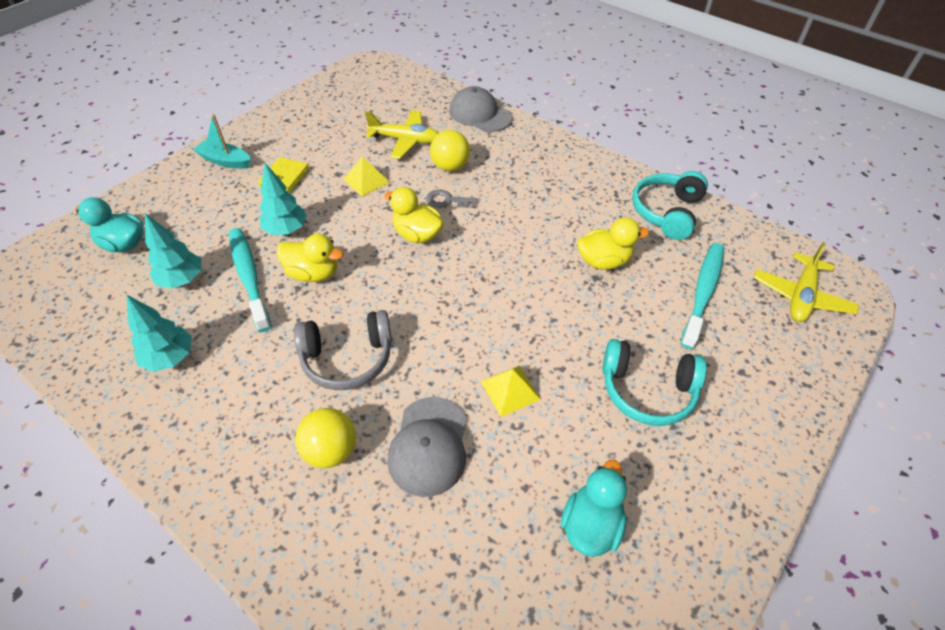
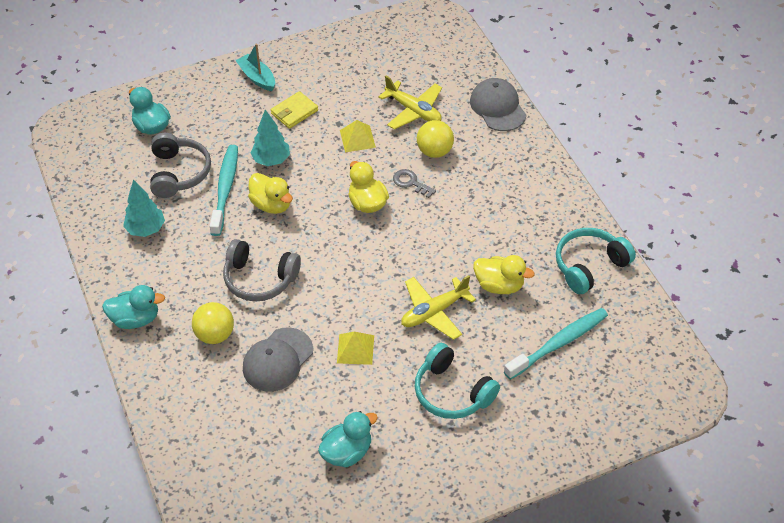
camera: 30 degrees right, 0 degrees up
turquoise tree [145,213,201,289] -> grey headphones [150,133,211,198]
yellow plane [754,242,859,322] -> yellow plane moved to [401,275,476,340]
none -> turquoise duck [102,285,165,329]

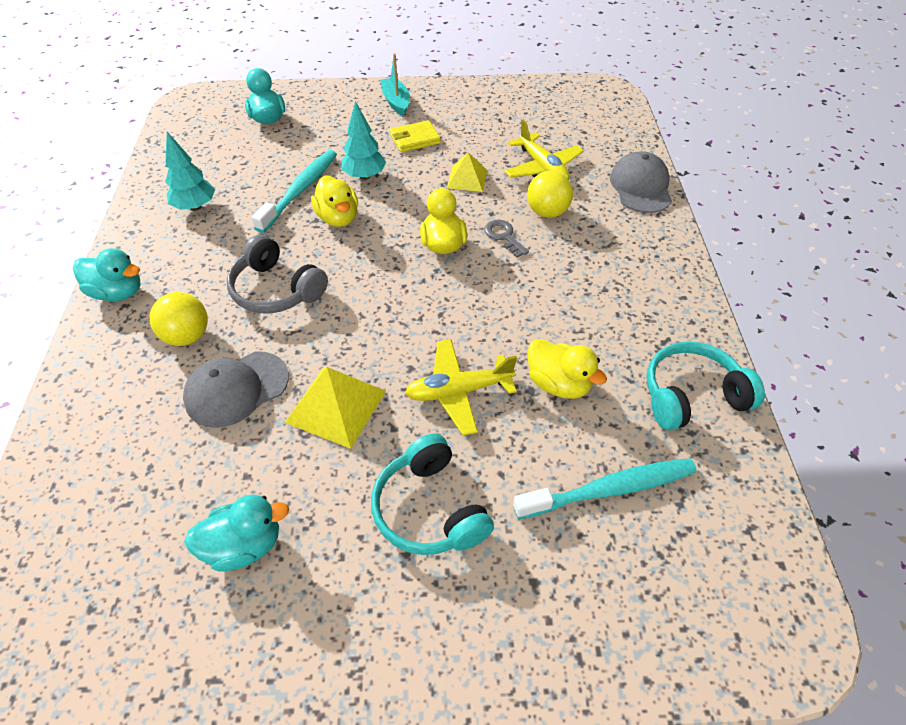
camera: 20 degrees right, 0 degrees up
grey headphones [150,133,211,198] -> none
yellow pyramid [337,332,374,365] -> yellow pyramid [285,367,386,449], size x1.55

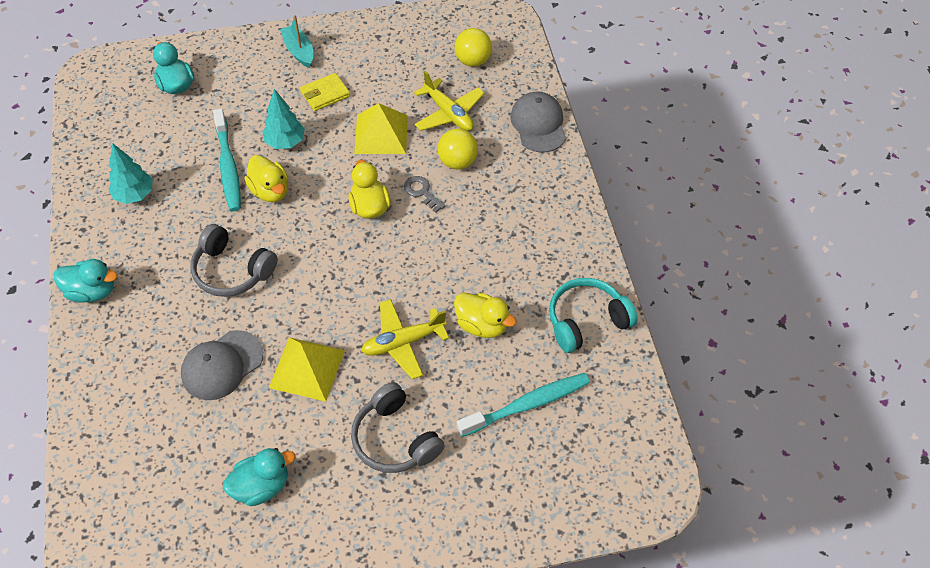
camera: 10 degrees left, 5 degrees up
yellow ball [149,292,208,346] -> yellow ball moved to [455,28,492,67]
turquoise toothbrush [252,150,337,233] -> turquoise toothbrush turned 150 degrees clockwise [213,109,241,211]
turquoise headphones [371,433,494,555] -> grey headphones [351,382,444,473]
yellow pyramid [447,152,487,192] -> yellow pyramid [354,103,408,154], size x1.55

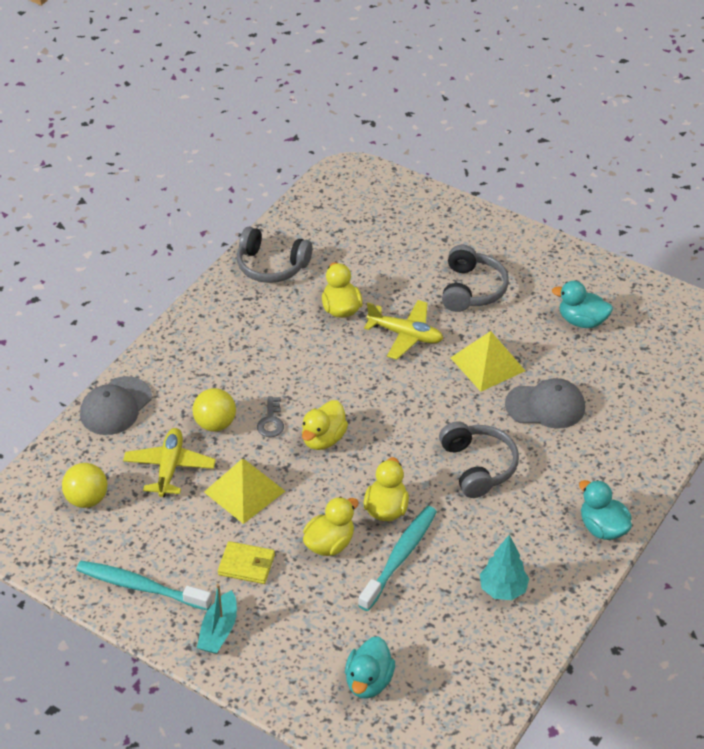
camera: 135 degrees left, 10 degrees down
turquoise tree [263,89,305,149] -> yellow duck [303,497,359,556]
turquoise toothbrush [457,373,590,437] -> turquoise toothbrush moved to [76,561,212,611]
turquoise headphones [549,278,638,353] -> grey headphones [237,226,313,283]

